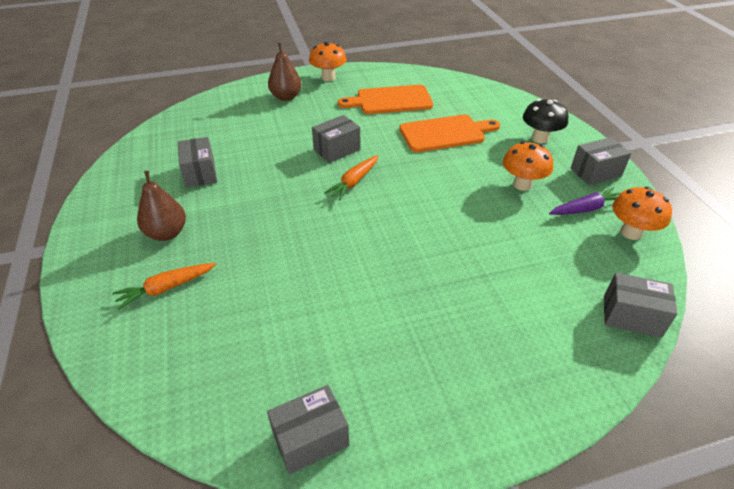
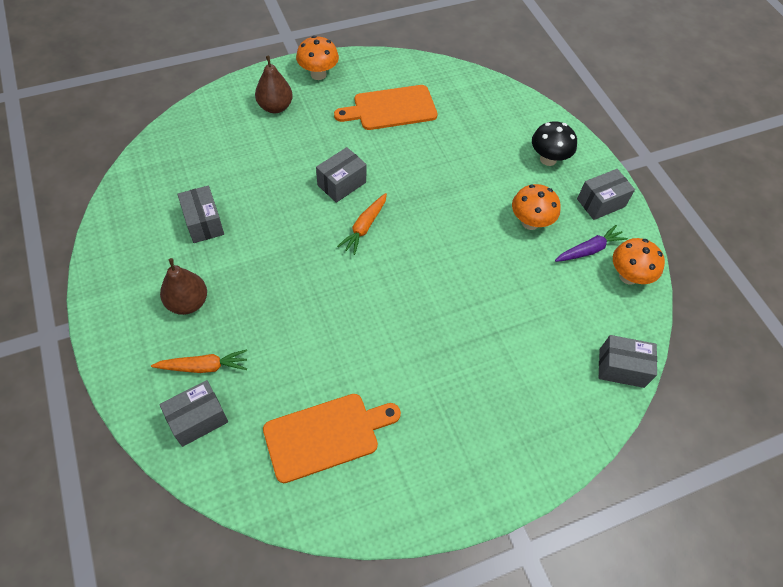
camera: 10 degrees left, 15 degrees up
orange carrot [112,263,216,310] -> orange carrot turned 150 degrees counterclockwise [151,349,247,373]
grey box [267,385,349,474] -> grey box moved to [159,380,228,447]
orange cutting board [399,115,500,152] -> orange cutting board moved to [263,394,401,483]

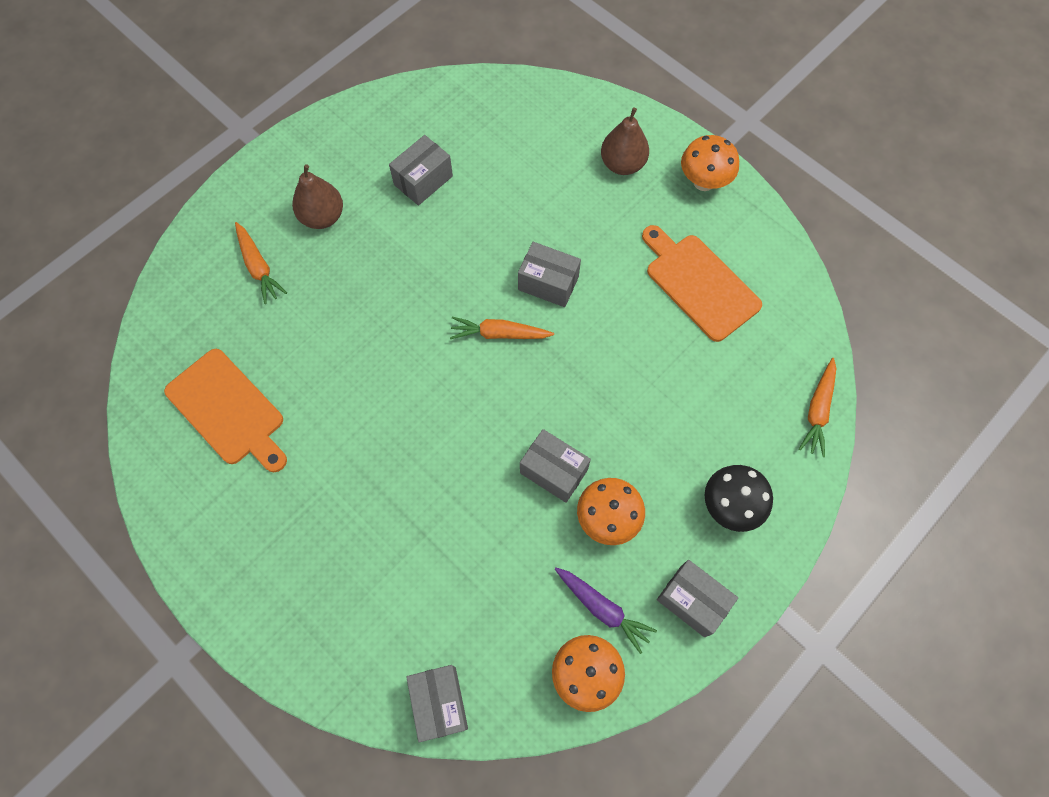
camera: 70 degrees right, 10 degrees up
grey box [159,380,228,447] -> grey box moved to [520,429,591,503]
none -> orange carrot [799,358,836,457]

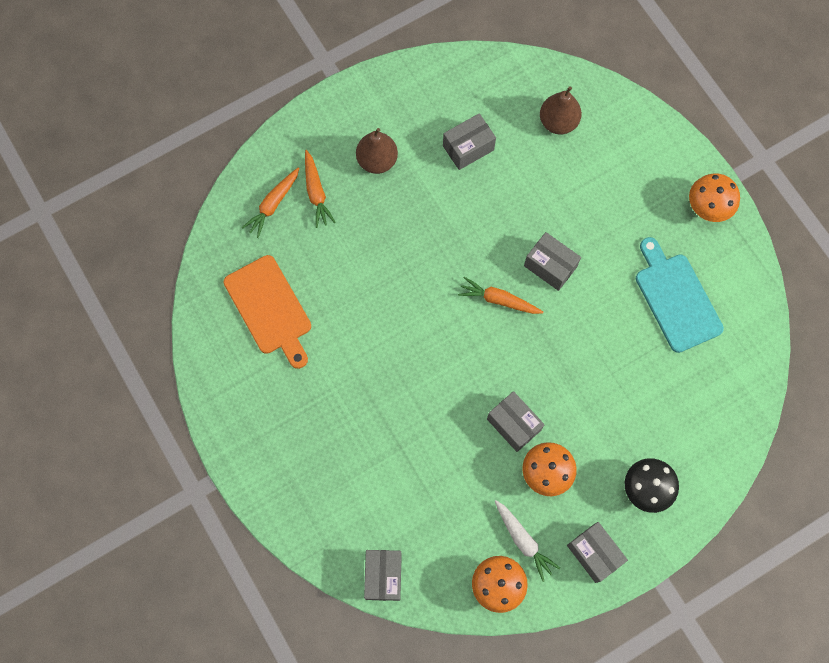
camera: 15 degrees right, 5 degrees up
purple carrot [555,568,657,654] -> white carrot [495,500,560,582]
brown pear [601,107,649,175] -> brown pear moved to [540,86,582,134]
orange cutting board [642,225,762,342] -> turquoise cutting board [636,237,724,353]
orange carrot [799,358,836,457] -> orange carrot moved to [242,167,299,238]

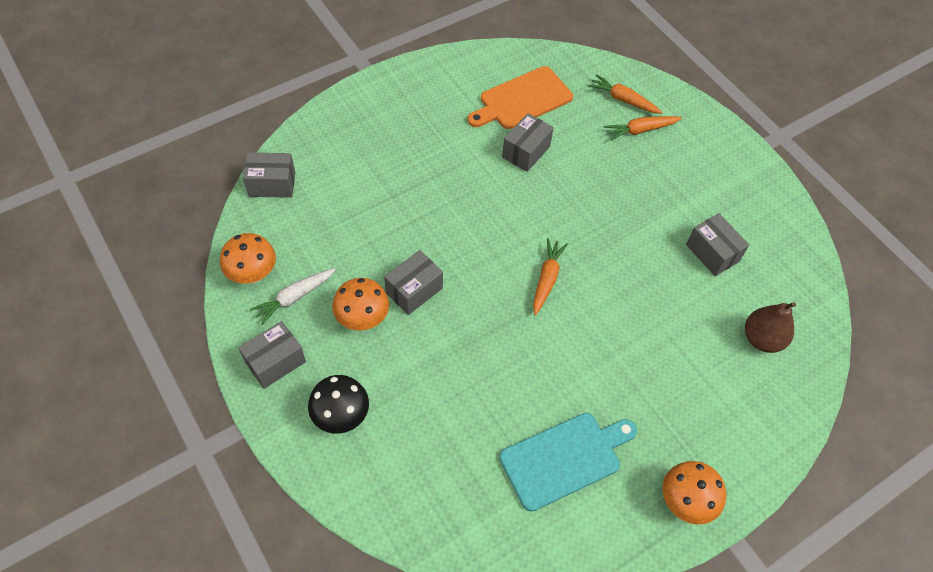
camera: 85 degrees right, 15 degrees down
brown pear [356,128,398,174] -> none
grey box [524,232,581,291] -> grey box moved to [502,113,554,172]

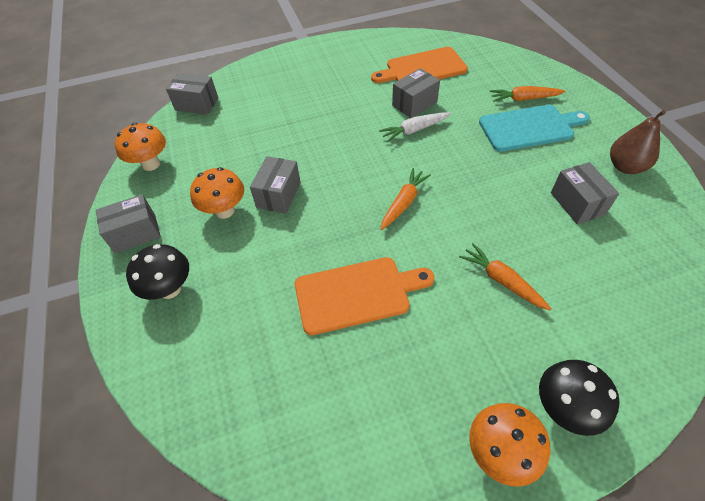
camera: 20 degrees right, 5 degrees down
white carrot [250,268,336,325] -> white carrot moved to [379,112,451,142]
grey box [384,250,443,315] -> grey box turned 45 degrees counterclockwise [250,156,301,214]
turquoise cutting board [499,413,637,512] -> turquoise cutting board moved to [479,105,590,152]
orange carrot [588,74,663,114] -> orange carrot moved to [459,243,552,311]
brown pear [745,302,796,353] -> brown pear moved to [610,110,666,174]
none -> orange cutting board [295,257,434,335]
none -> black mushroom [539,360,620,436]

